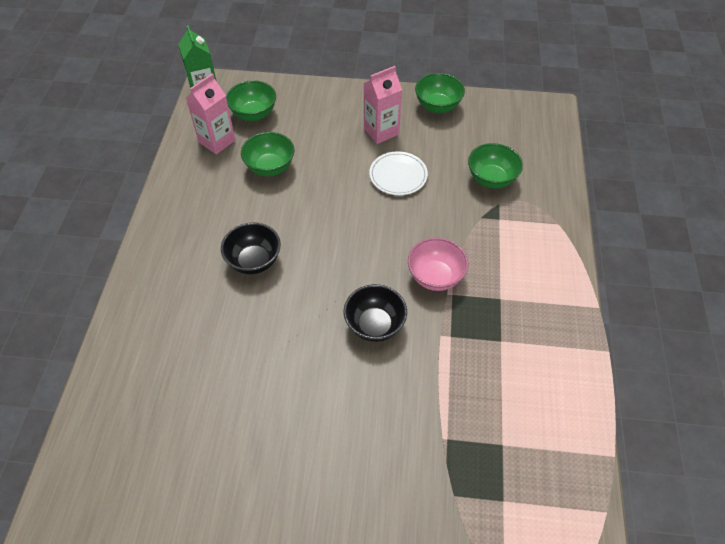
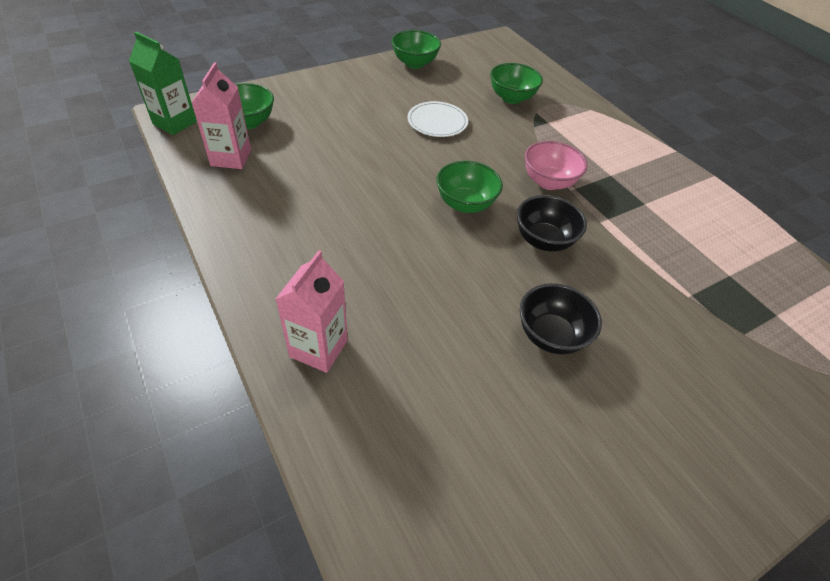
camera: 40 degrees left, 5 degrees down
black bowl [221,222,281,274] -> black bowl moved to [520,283,602,354]
green bowl [241,132,294,176] -> green bowl moved to [437,161,503,213]
pink carton [364,66,402,144] -> pink carton moved to [276,250,348,373]

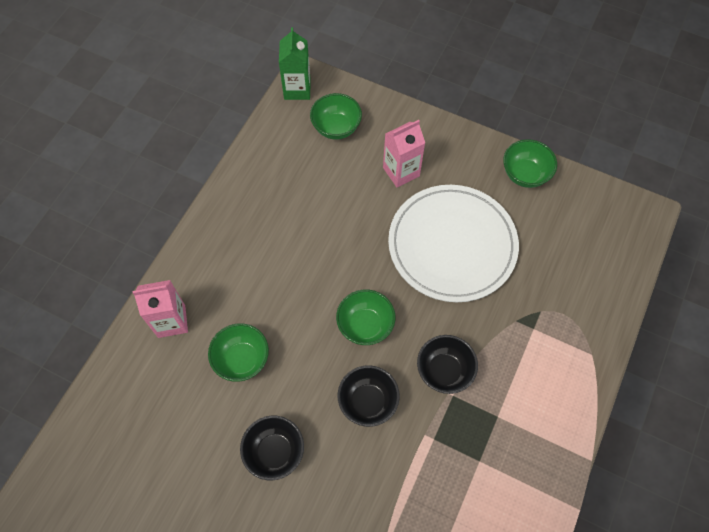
camera: 60 degrees right, 15 degrees up
pink carton [191,62,251,169] -> pink carton moved to [383,120,425,187]
white plate [407,101,468,137] -> white plate [388,185,519,302], size x2.13
green bowl [490,63,543,104] -> green bowl moved to [208,323,269,382]
pink bowl [525,141,588,190] -> black bowl [417,335,478,394]

